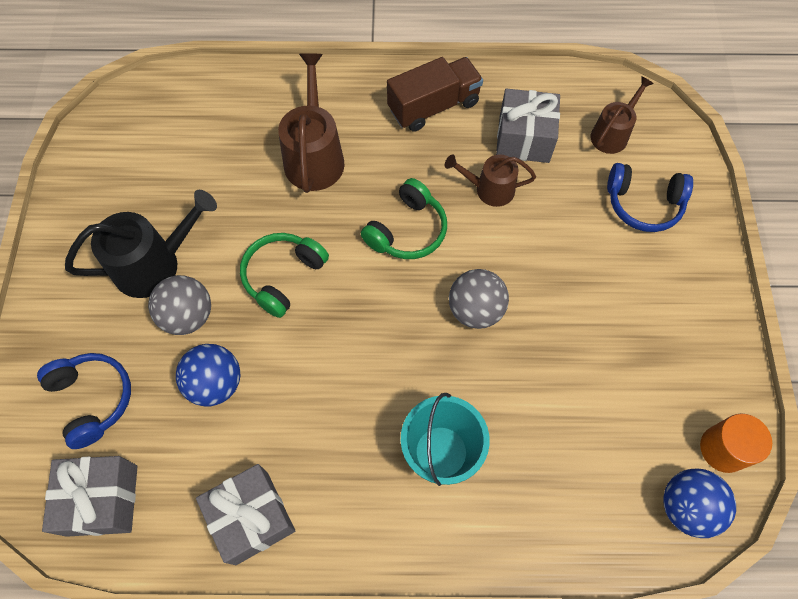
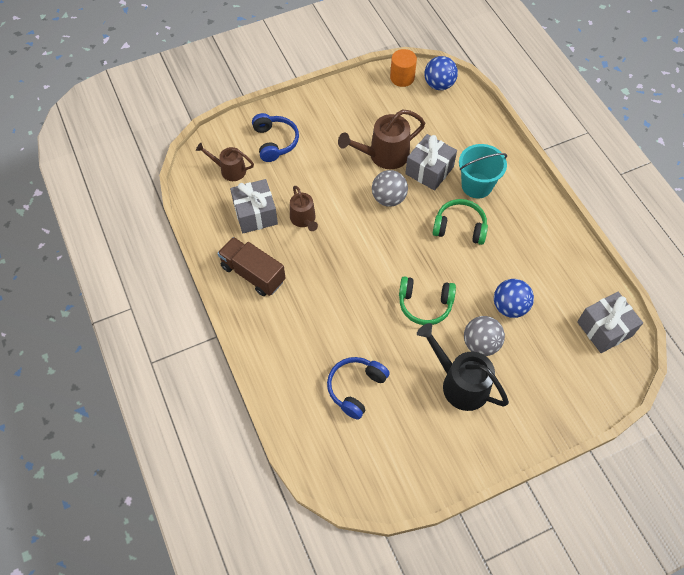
camera: 115 degrees left, 5 degrees down
blue headphones [37,353,131,449] -> blue headphones moved to [327,357,390,420]
grey gift [196,464,295,565] -> grey gift moved to [405,134,457,191]
brown watering can [278,53,344,193] -> brown watering can moved to [338,110,425,169]
green headphones [361,178,447,259] -> green headphones moved to [433,199,488,245]

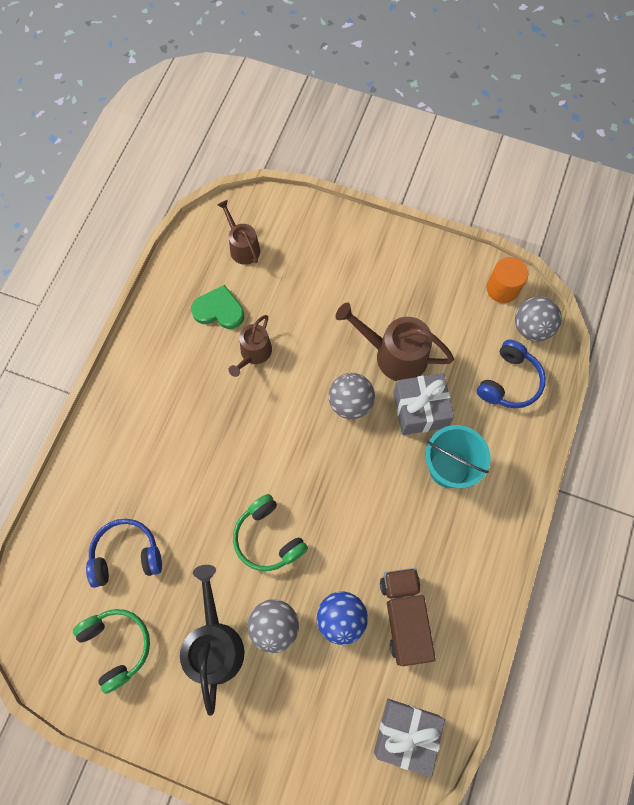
camera: 45 degrees right, 10 degrees up
brown truck [217,237,285,296] -> brown truck moved to [380,568,436,666]
grey gift [230,179,278,233] -> green heart [191,285,244,329]
blue headphones [252,113,299,162] -> blue headphones moved to [477,340,546,408]
blue ball [424,56,458,90] -> grey ball [515,296,562,341]
green headphones [433,199,488,245] -> green headphones moved to [73,609,150,694]

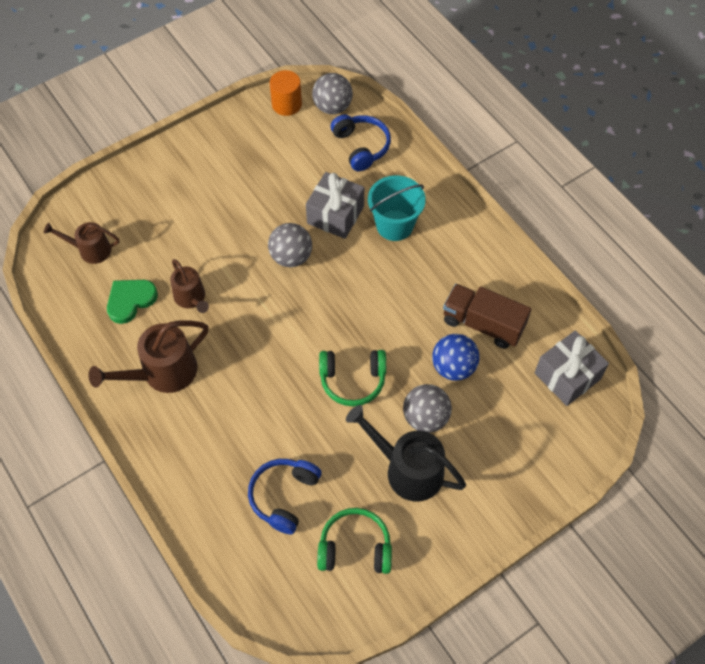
camera: 55 degrees left, 10 degrees down
brown watering can [336,303,454,381] -> brown watering can moved to [88,320,209,393]

